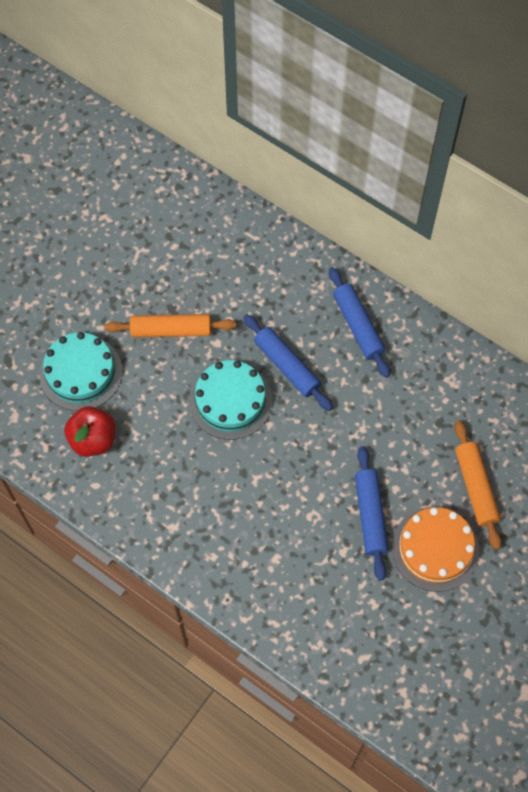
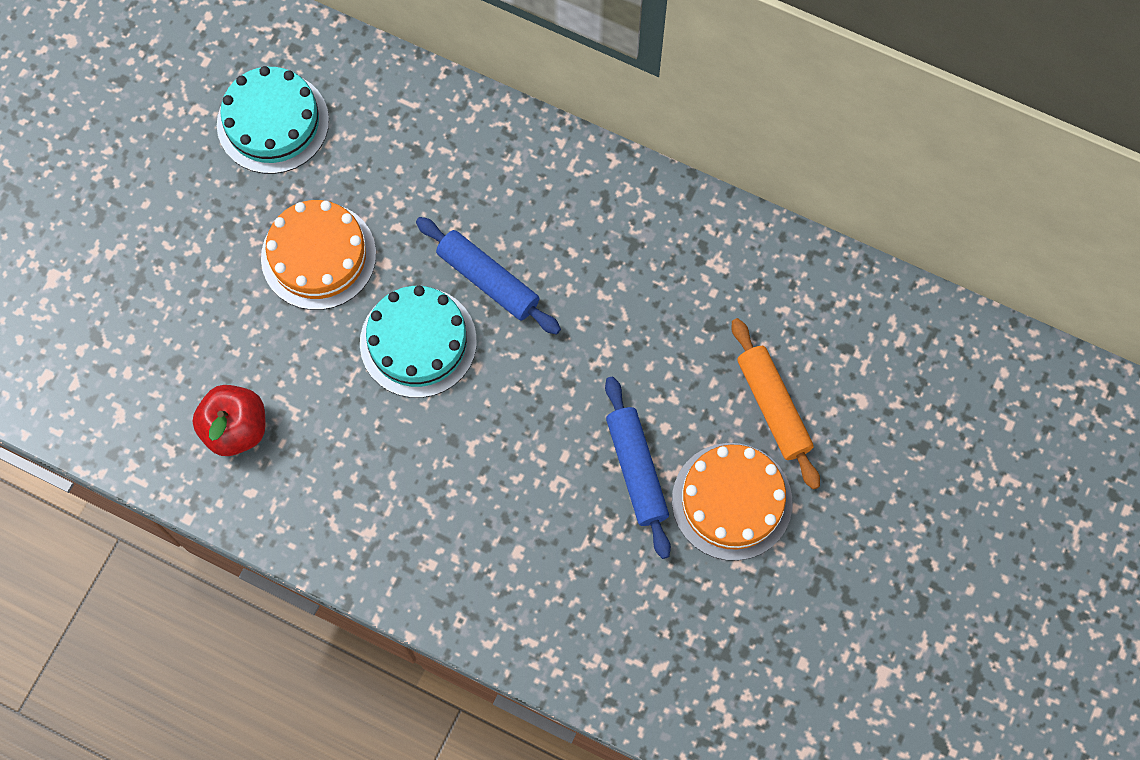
camera: 10 degrees left, 5 degrees up
turquoise cake [39,332,122,411] -> turquoise cake moved to [217,66,329,174]
orange rolling pin [105,314,236,338] -> orange cake [261,200,376,310]
blue rolling pin [329,267,390,378] -> none

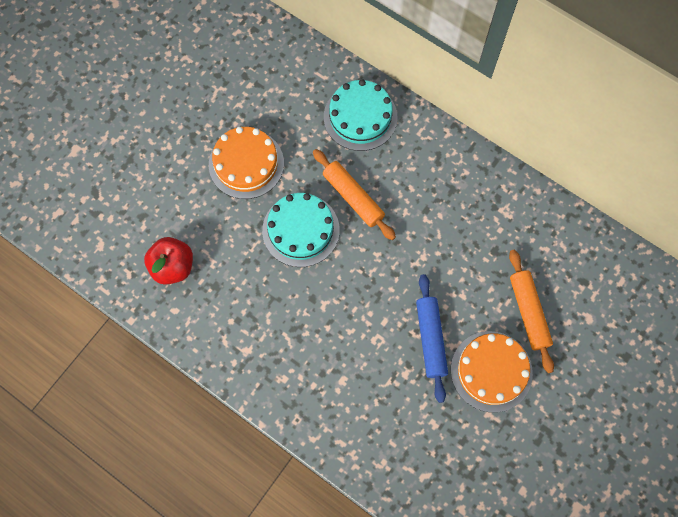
camera: 10 degrees right, 0 degrees up
turquoise cake [217,66,329,174] -> turquoise cake moved to [324,79,397,151]
blue rolling pin [416,217,561,335] -> orange rolling pin [313,149,396,240]

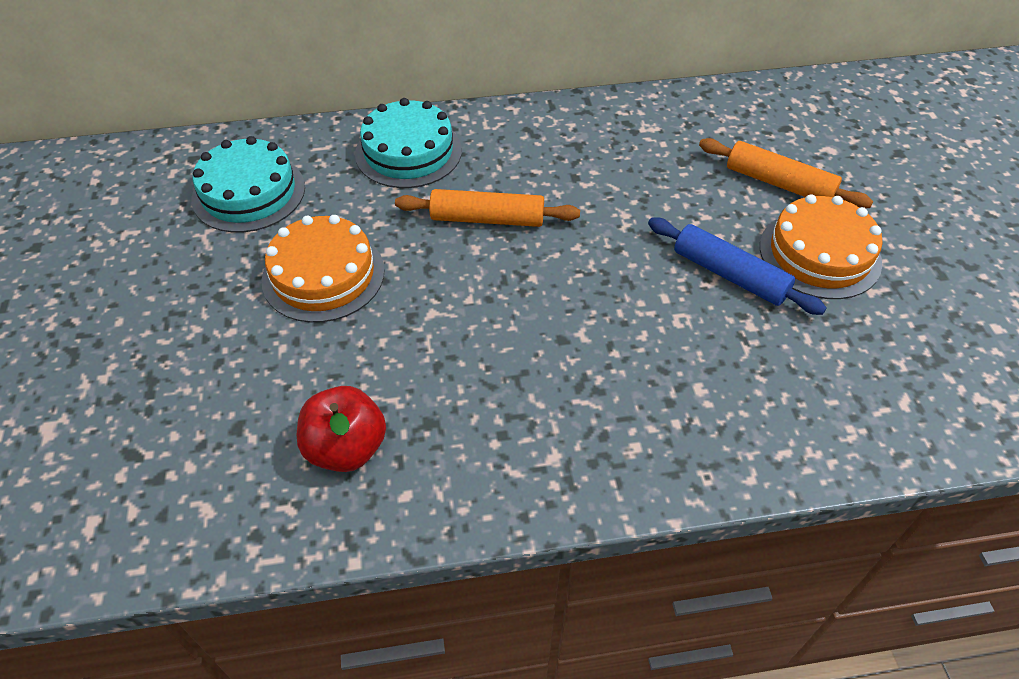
camera: 45 degrees left, 20 degrees down
turquoise cake [262,193,340,267] -> turquoise cake moved to [191,136,305,233]

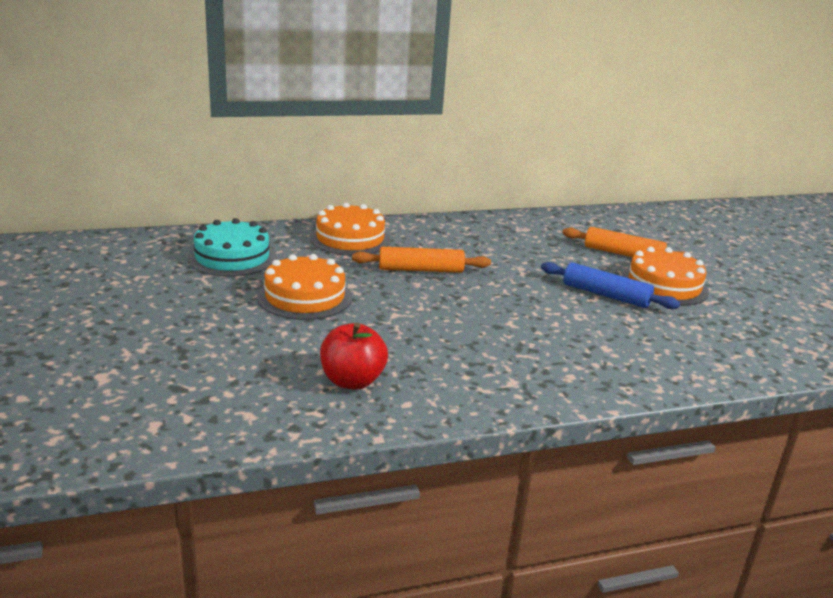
camera: 10 degrees left, 25 degrees down
turquoise cake [355,98,462,188] -> orange cake [310,203,391,256]

